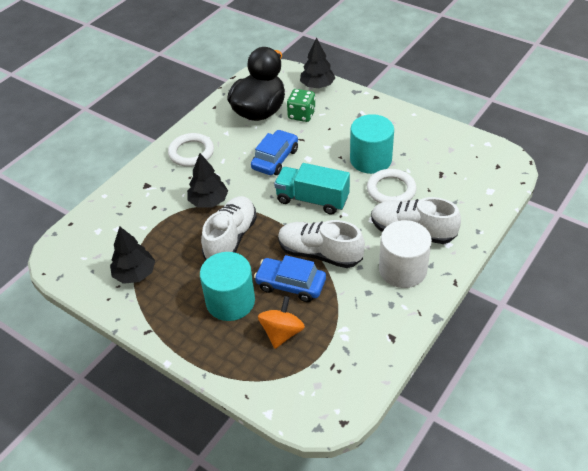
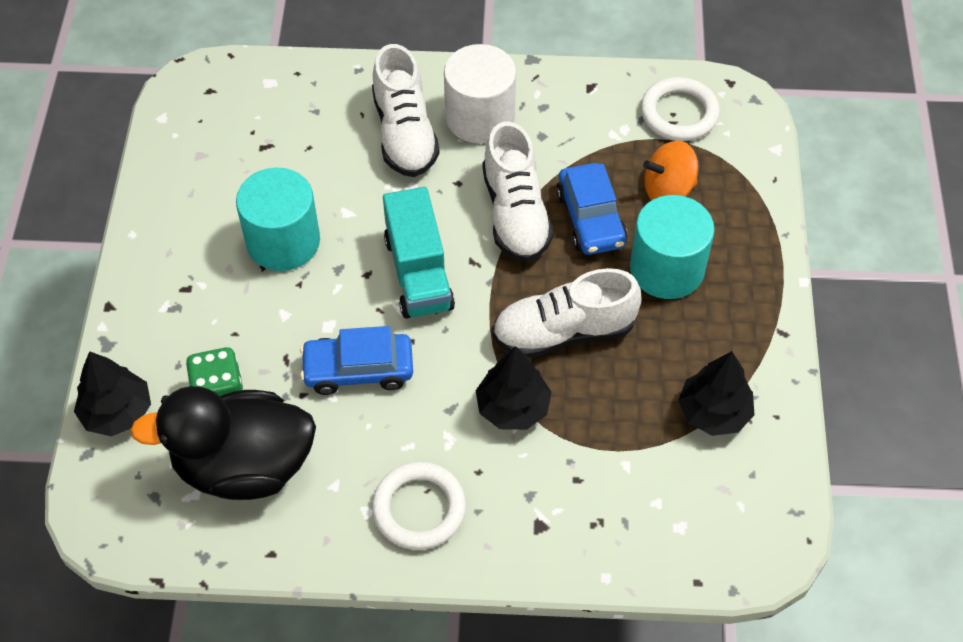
camera: 125 degrees left, 10 degrees up
white ring [367,169,417,203] -> white ring moved to [641,77,720,141]

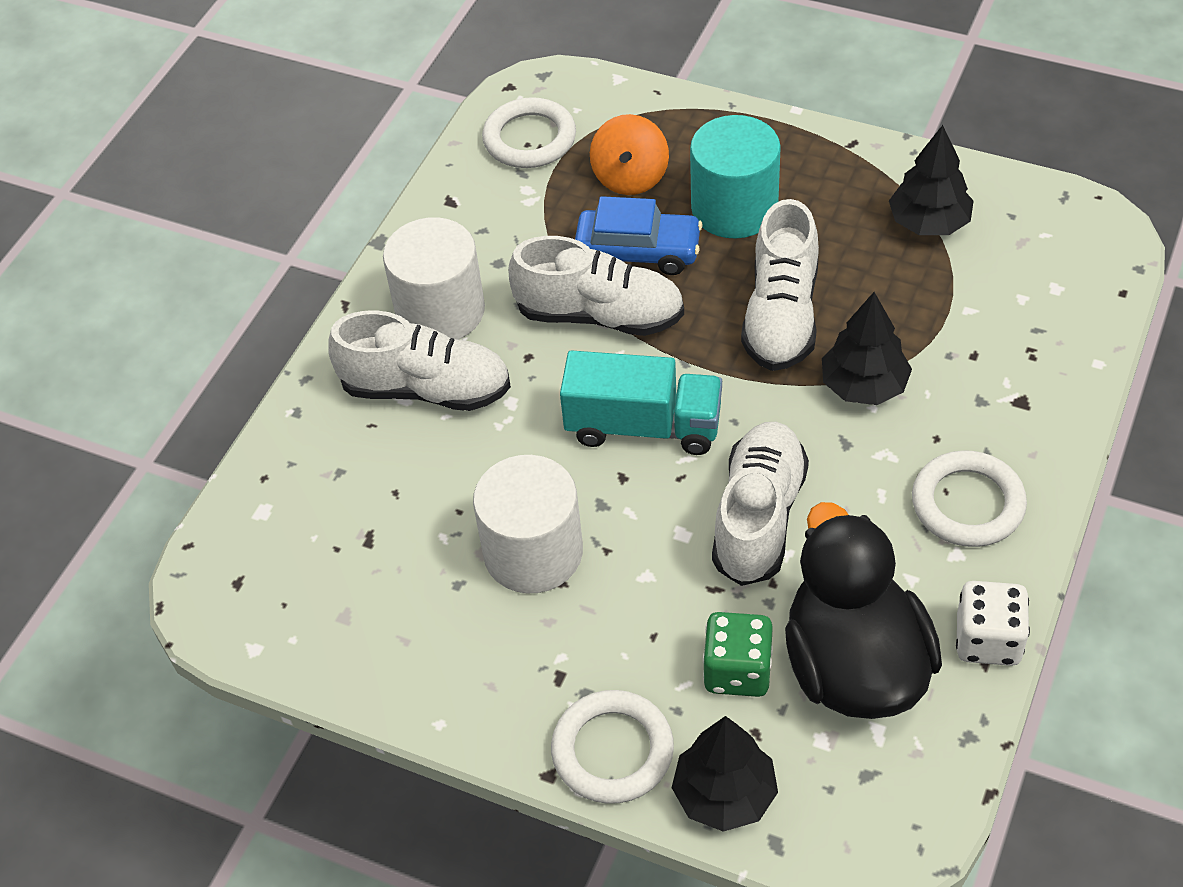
camera: 65 degrees left, 5 degrees down
black duck [130,386,316,500] -> black duck turned 150 degrees clockwise [785,502,942,719]
turquoise cylinder [236,168,320,271] -> white cylinder [473,455,583,593]
blue car [300,326,413,395] -> white shoe [712,422,809,586]
none -> white ring [551,690,674,804]
none -> white dice [956,581,1030,666]

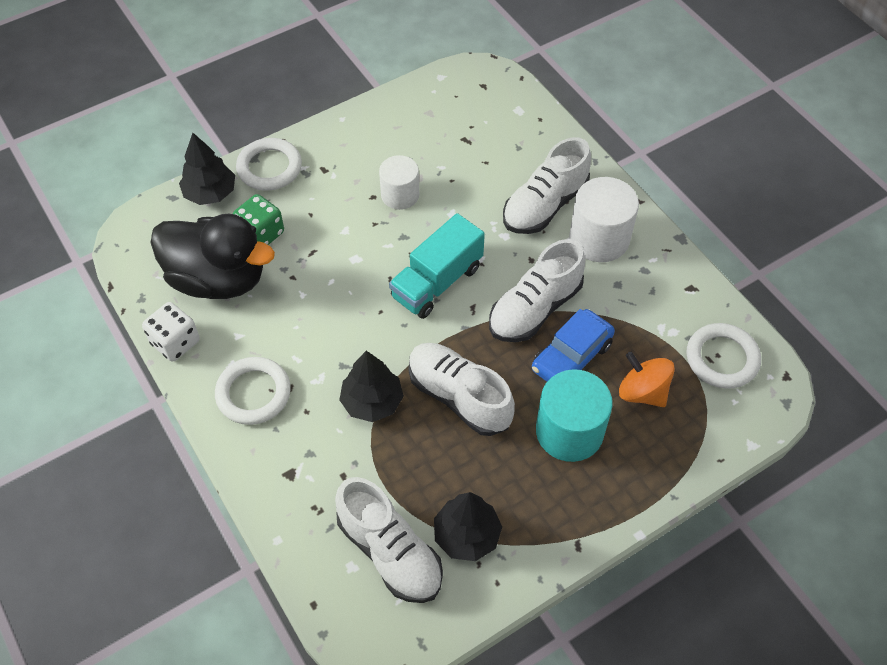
camera: 120 degrees right, 5 degrees up
white cylinder [473,455,583,593] -> white cylinder [379,155,419,210], size x0.65
white shoe [712,422,809,586] -> white shoe moved to [335,477,443,603]

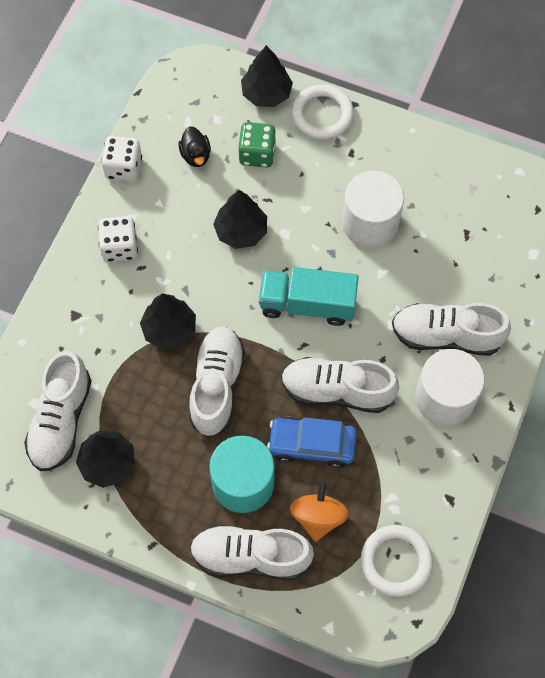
camera: 55 degrees right, 10 degrees up
black duck [150,214,275,299] -> black duck [178,126,211,167], size x0.41
white ring [215,357,291,425] -> white dice [98,216,138,262]
white cylinder [379,155,419,210] -> white cylinder [342,171,404,248], size x1.53
none -> white shoe [190,524,314,580]
none -> black tree [213,190,267,249]

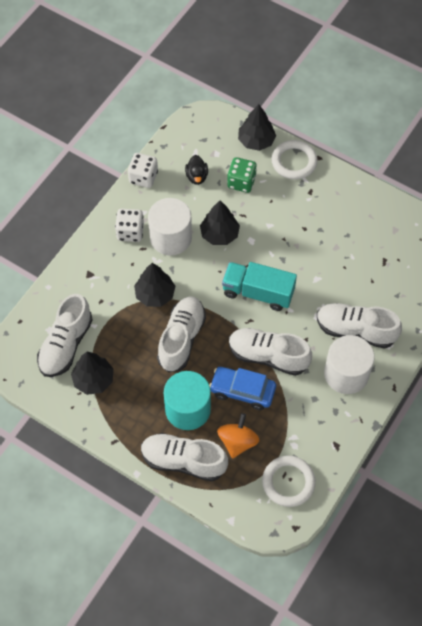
camera: 10 degrees right, 5 degrees down
white cylinder [342,171,404,248] -> white cylinder moved to [148,198,192,256]

